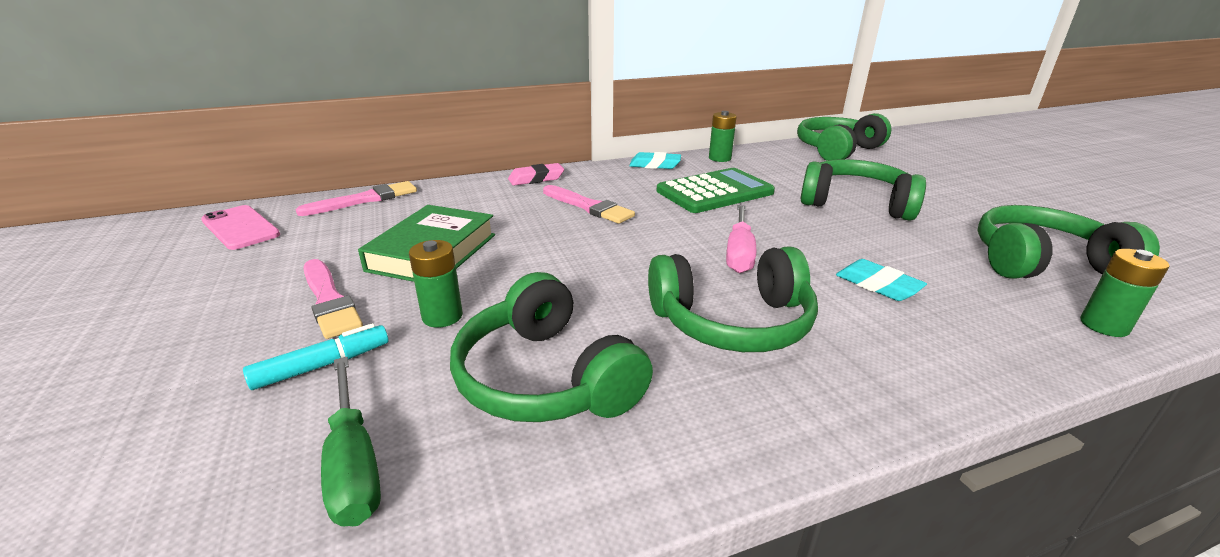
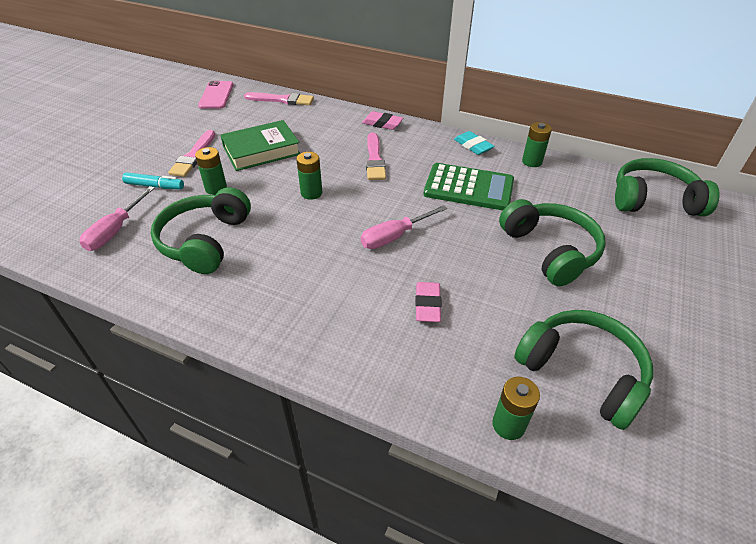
camera: 45 degrees right, 15 degrees up
green screwdriver [321,357,381,526] -> pink screwdriver [80,186,155,251]
green headphones [648,246,818,352] -> none
turquoise eraser [836,259,927,301] -> pink eraser [415,282,442,322]
none -> green battery [296,152,322,200]

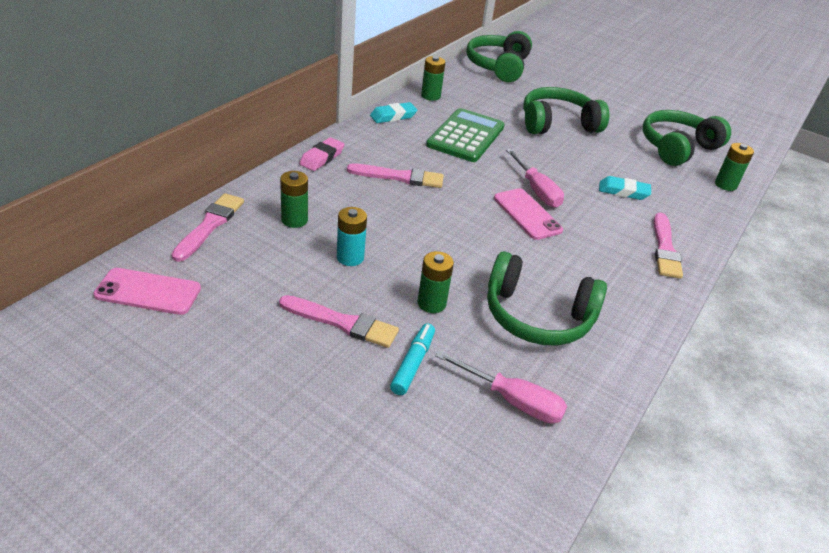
camera: 85 degrees left, 5 degrees down
green book [220,120,300,171] -> turquoise battery [337,207,367,266]
green battery [296,152,322,200] -> green battery moved to [280,171,308,228]
pink eraser [415,282,442,322] -> turquoise eraser [599,176,651,200]
none -> pink phone [494,188,563,240]
none -> pink brush [654,213,683,279]

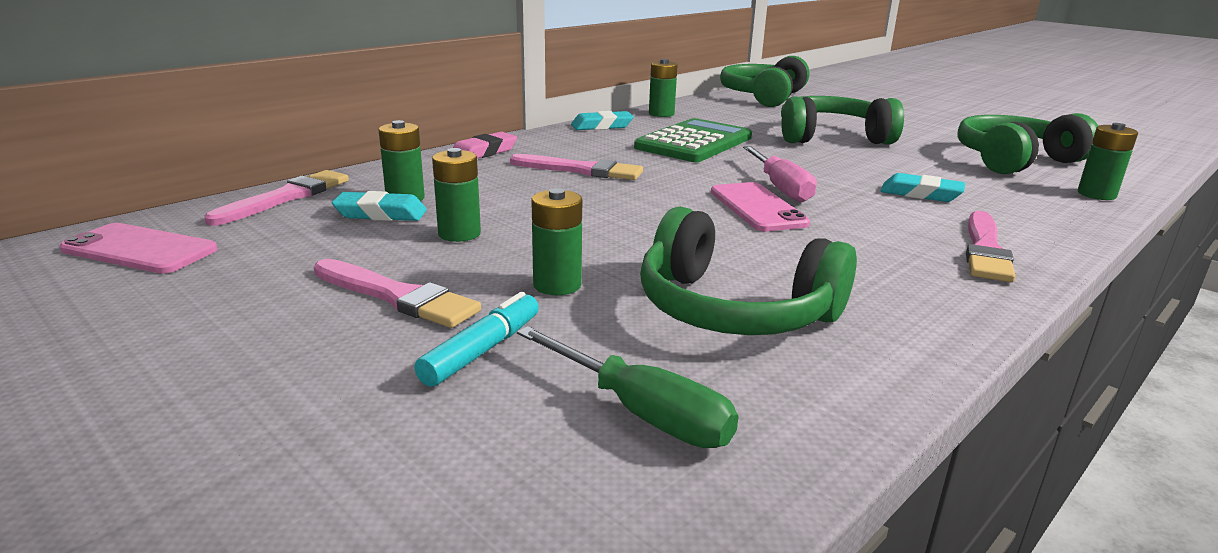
camera: 15 degrees right, 15 degrees down
turquoise battery [337,207,367,266] -> green battery [432,148,481,242]
pink screwdriver [435,350,567,424] -> green screwdriver [517,326,738,448]
none -> turquoise eraser [332,191,427,221]

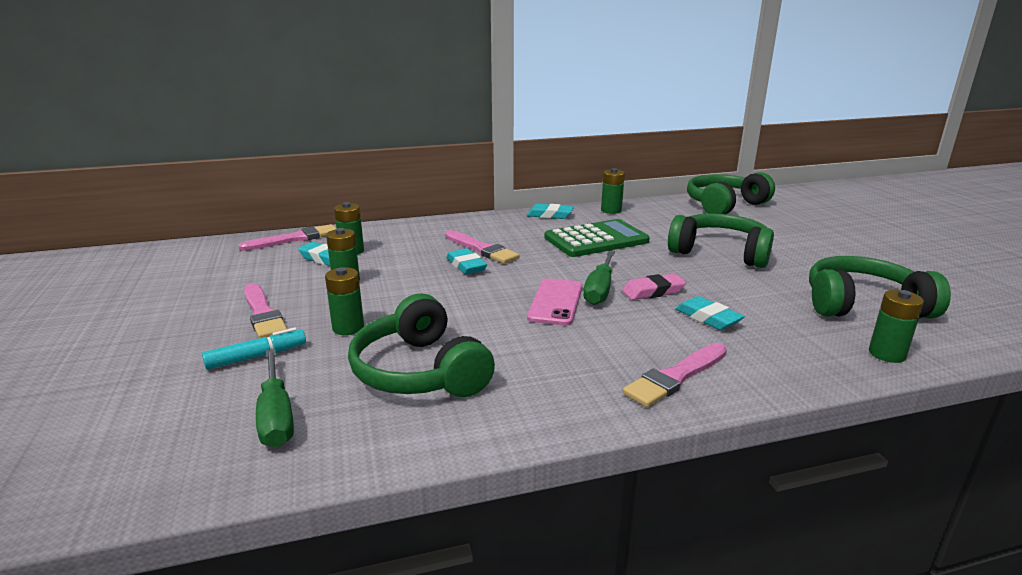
camera: 30 degrees right, 0 degrees up
pink phone [59,223,218,274] -> none
pink eraser [453,132,517,158] -> pink eraser moved to [622,273,686,300]
pink screwdriver [743,146,817,202] -> green screwdriver [583,251,615,305]
none -> turquoise eraser [446,248,487,274]

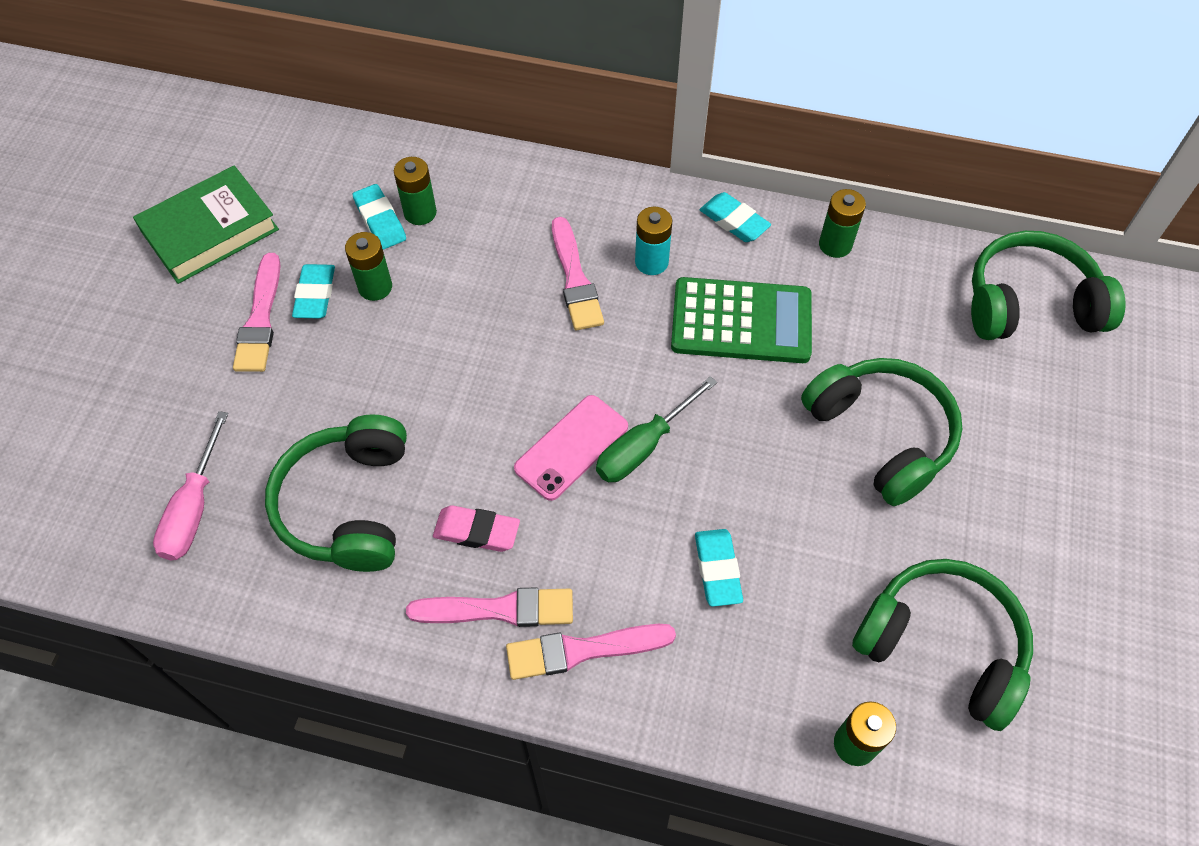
camera: 30 degrees right, 35 degrees up
turquoise marker [202,327,306,370] -> none
pink brush [238,224,336,251] -> pink brush moved to [406,587,573,627]
green screwdriver [256,349,294,447] -> pink screwdriver [153,411,228,560]
green battery [325,267,364,335] -> none
turquoise eraser [446,248,487,274] -> turquoise eraser moved to [292,264,335,319]
pink eraser [622,273,686,300] -> pink eraser moved to [433,505,520,552]
none -> green book [133,166,279,284]
none -> turquoise battery [635,207,672,275]

